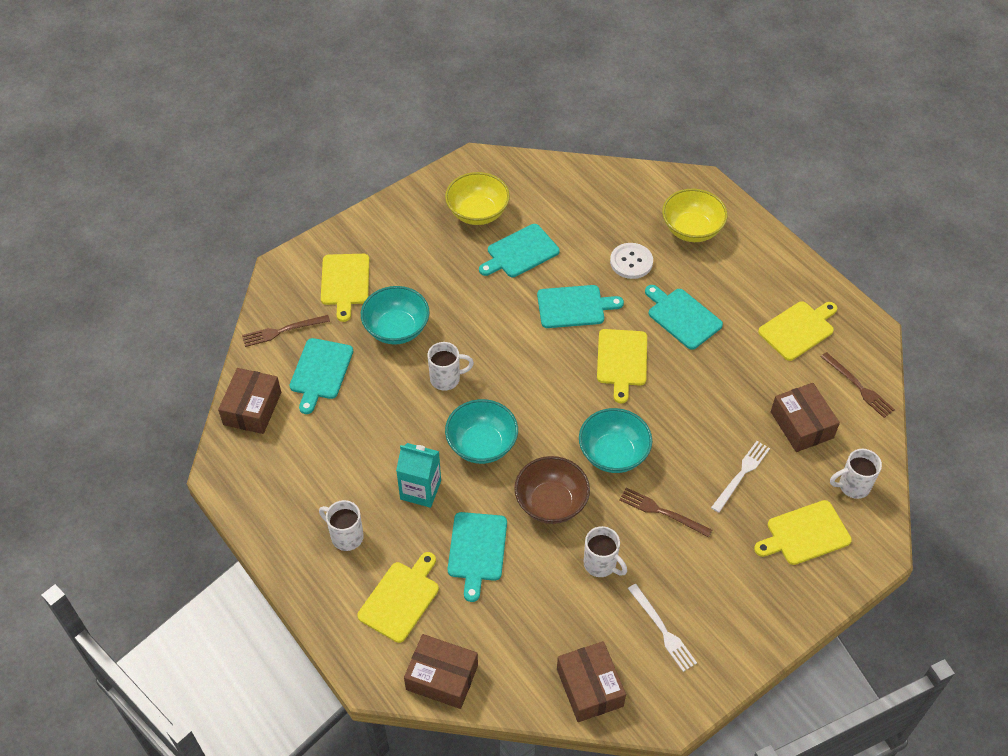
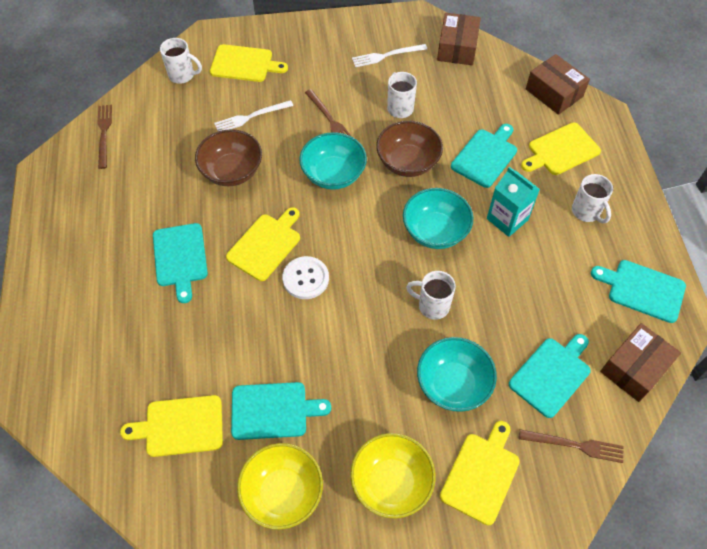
camera: 150 degrees left, 5 degrees up
turquoise cutting board [537,285,624,328] -> turquoise cutting board moved to [591,260,686,323]
white button [610,243,653,279] -> white button moved to [282,256,329,299]
white fork [628,584,697,672] -> white fork turned 105 degrees counterclockwise [352,44,427,67]
yellow bowl [662,189,728,242] -> yellow bowl moved to [350,433,435,519]
yellow cutting board [758,301,837,361] -> yellow cutting board moved to [120,395,223,457]
brown box [771,383,840,452] -> none
none -> brown bowl [195,129,262,186]

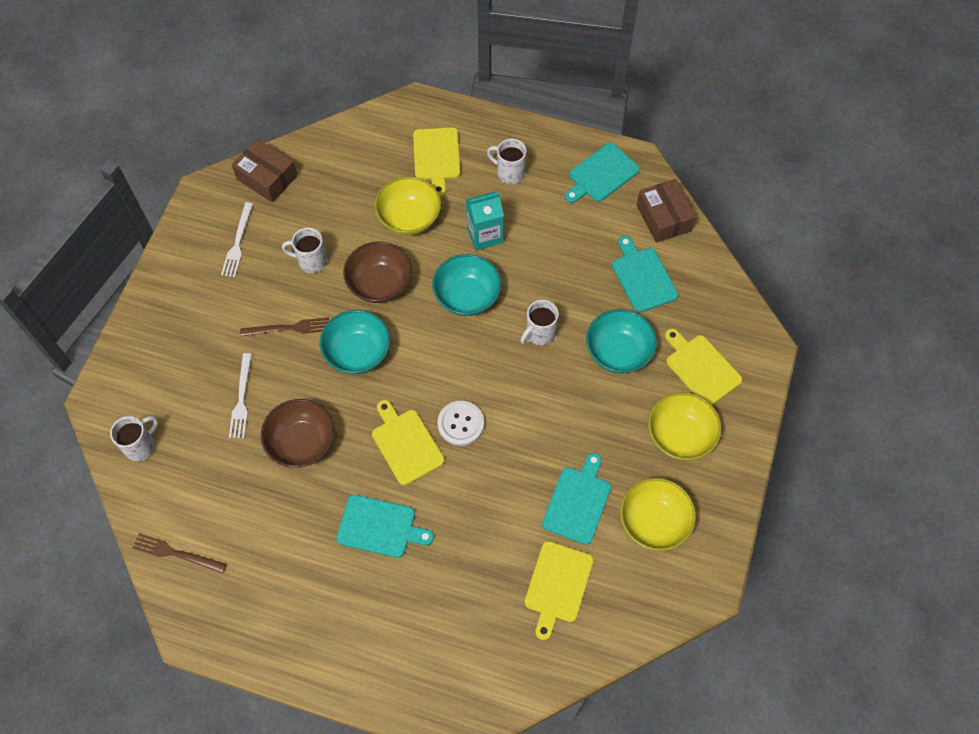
camera: 65 degrees left, 5 degrees up
yellow cutting board [210,44,288,82] -> none
turquoise cutting board [451,124,517,188] -> yellow bowl [374,176,441,235]
brown fork [519,429,624,463] -> none
brown box [526,54,590,115] -> none
white mug [572,174,613,223] -> white mug turned 150 degrees counterclockwise [487,139,527,184]

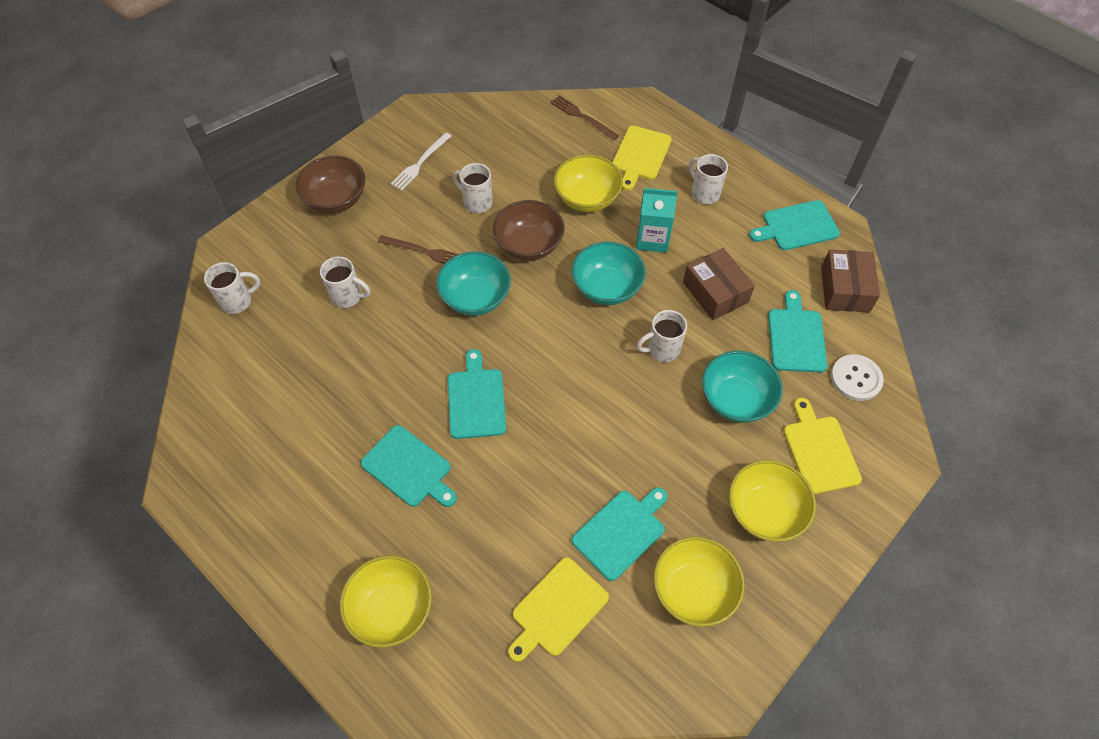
camera: 25 degrees right, 5 degrees down
brown fork [132,533,226,573] -> brown fork moved to [550,95,619,140]
white fork [229,353,252,438] -> white mug [320,256,370,308]
brown box [232,139,297,202] -> brown box moved to [683,248,755,320]
brown bowl [261,399,334,468] -> brown bowl moved to [296,156,365,213]
yellow cutting board [372,400,445,485] -> turquoise cutting board [448,349,506,439]
white button [437,401,484,446] -> white button moved to [831,354,884,401]
none -> yellow bowl [340,555,432,648]

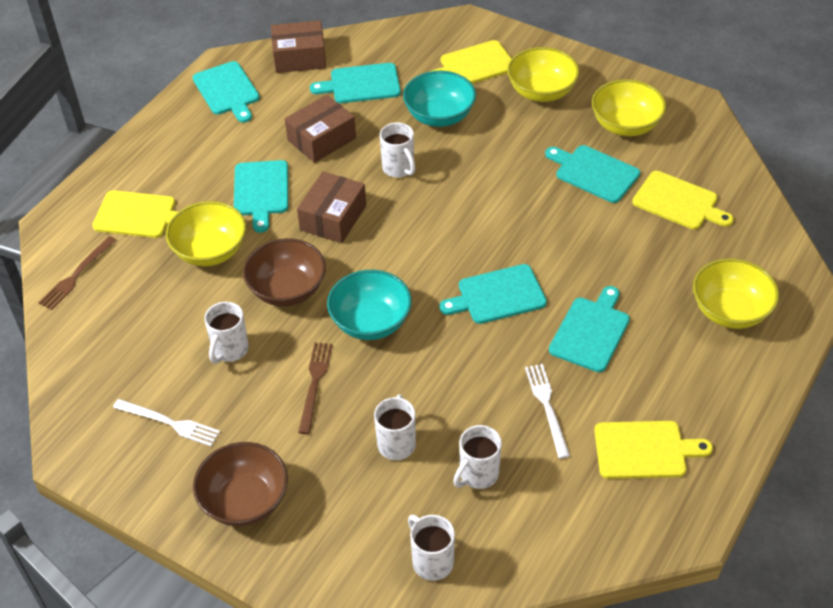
camera: 100 degrees left, 10 degrees down
turquoise bowl [572,242,646,305] -> brown box [297,171,366,243]
turquoise carton [636,188,678,253] -> turquoise cutting board [234,160,288,233]
white mug [689,154,728,204] -> white mug moved to [453,425,502,489]
white button [831,354,884,401] -> none
none -> white fork [525,364,570,459]
none -> yellow cutting board [594,421,713,479]

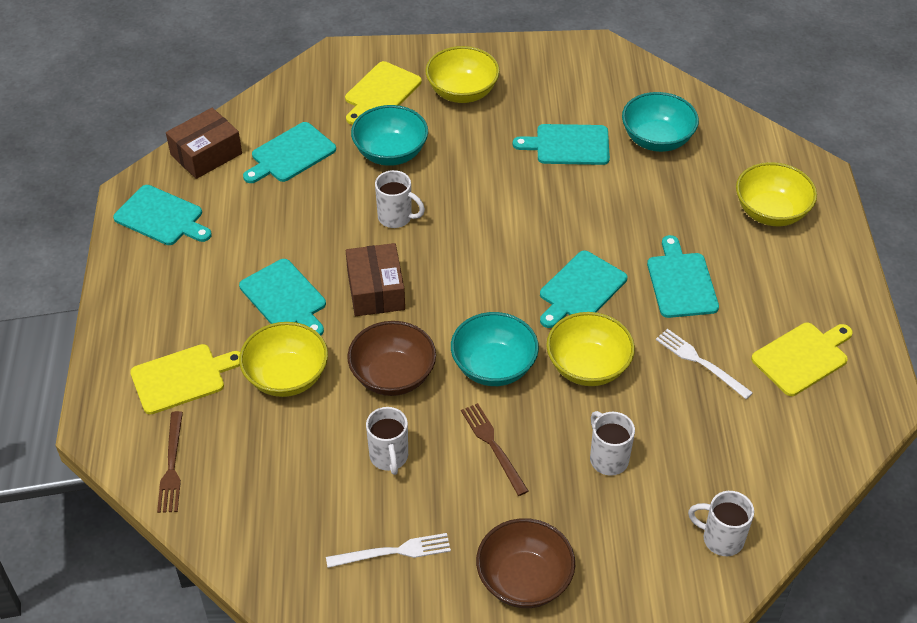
camera: 35 degrees left, 0 degrees up
brown box [285,95,356,163] -> none
white mug [453,425,502,489] -> none
yellow bowl [592,79,666,136] -> yellow bowl moved to [546,312,635,386]
yellow cutting board [632,171,734,229] -> turquoise bowl [622,92,699,152]

